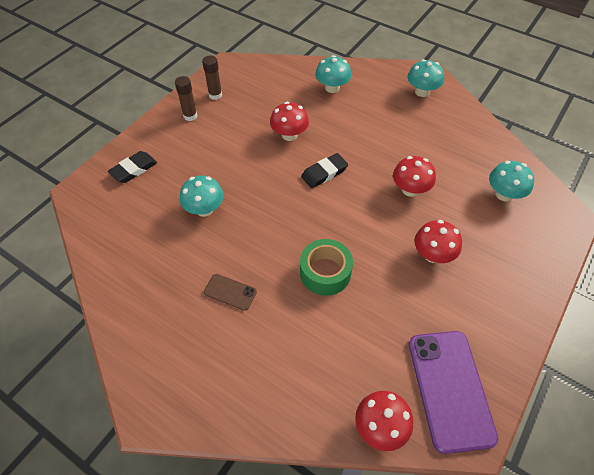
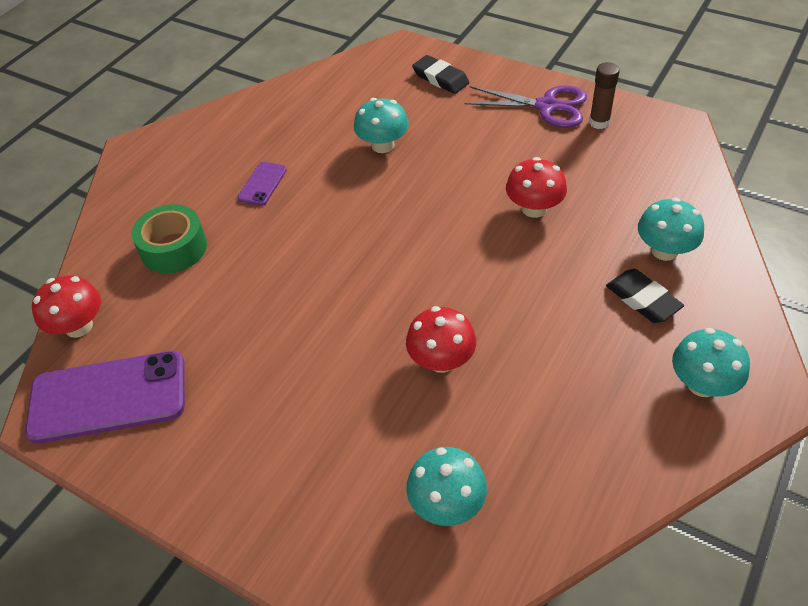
camera: 90 degrees right, 5 degrees down
brown glue stick [175,76,197,121] -> purple scissors [464,85,587,128]
brown phone [204,274,257,311] -> purple phone [238,162,287,206]
green tape [300,239,353,296] -> green tape moved to [132,204,207,273]
black eraser [301,153,348,188] -> black eraser moved to [606,269,684,323]
red mushroom [415,220,462,263] -> none

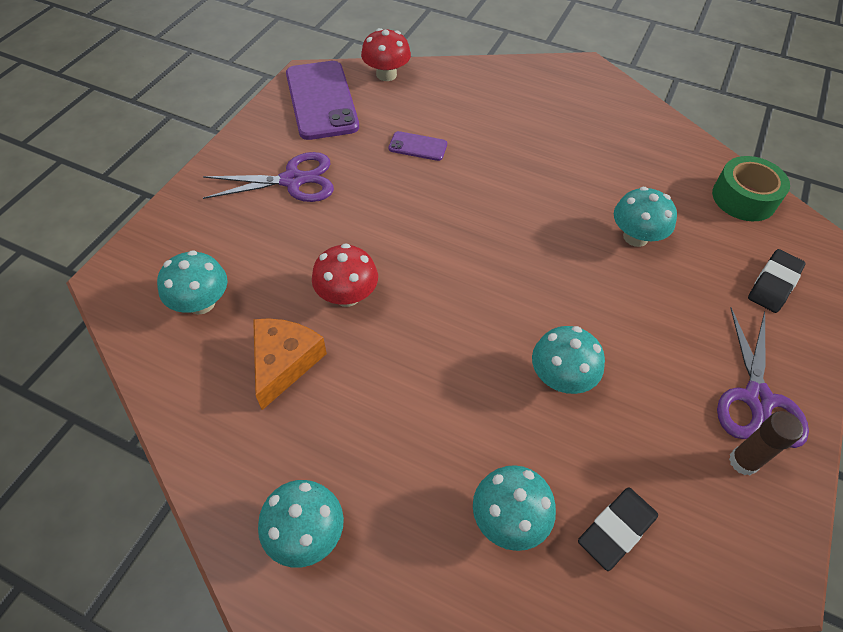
camera: 80 degrees right, 5 degrees up
green tape [132,204,207,273] -> green tape moved to [712,156,790,221]
purple phone [238,162,287,206] -> purple phone moved to [389,131,447,161]
red mushroom [506,157,567,218] -> turquoise mushroom [532,326,605,394]
black eraser [606,269,684,323] -> black eraser moved to [578,487,658,571]
none -> purple scissors [203,152,334,202]
none -> orange cheese [253,318,327,410]

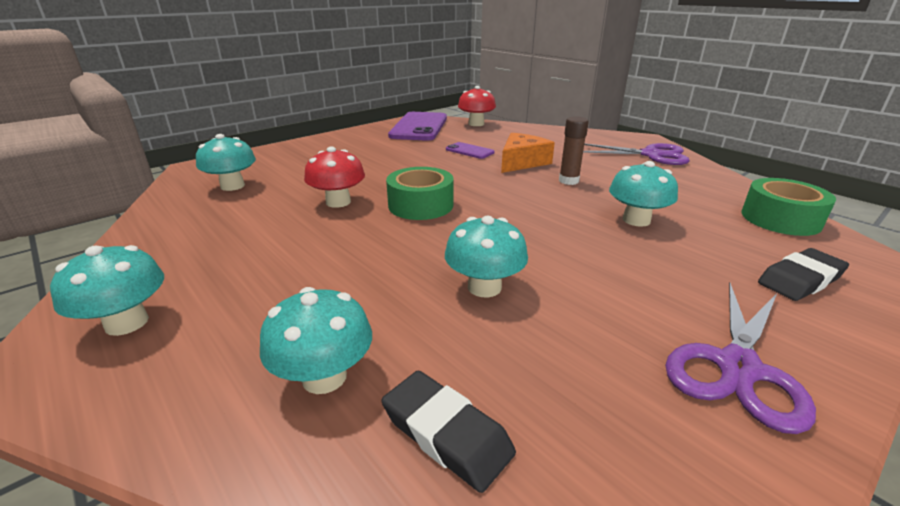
camera: 25 degrees right, 25 degrees down
purple scissors [203,152,334,202] -> purple scissors moved to [583,143,690,165]
orange cheese [253,318,327,410] -> orange cheese moved to [501,133,555,173]
black eraser [578,487,658,571] -> black eraser turned 60 degrees clockwise [381,371,516,493]
brown glue stick [729,411,803,475] -> brown glue stick moved to [559,116,589,185]
none -> green tape [386,167,454,220]

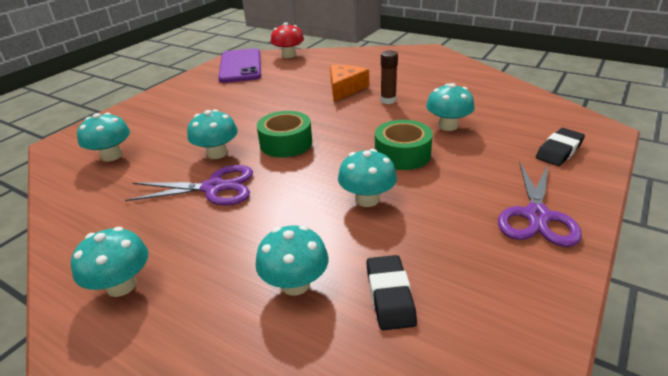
camera: 15 degrees left, 5 degrees up
red mushroom [304,146,365,208] -> turquoise mushroom [187,109,238,159]
black eraser [381,371,516,493] -> black eraser turned 60 degrees clockwise [366,255,417,330]
purple phone [446,142,495,159] -> none
purple scissors [583,143,690,165] -> purple scissors moved to [125,165,253,206]
green tape [742,178,836,236] -> green tape moved to [375,120,433,170]

